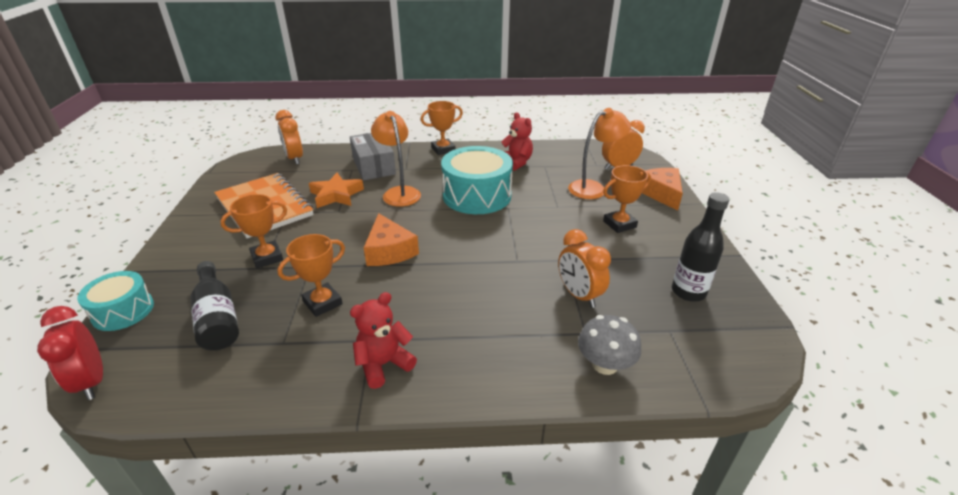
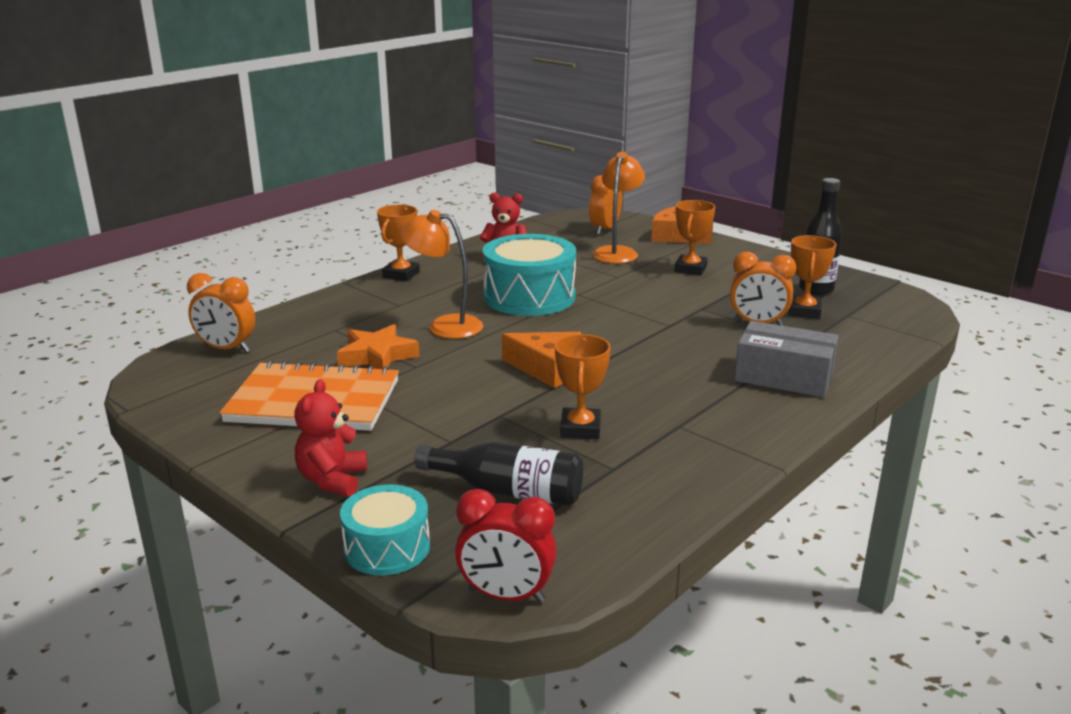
camera: 45 degrees left, 10 degrees down
orange trophy [220,194,287,268] -> orange trophy moved to [789,235,837,319]
grey box [350,133,396,180] -> grey box moved to [734,321,839,397]
red teddy bear [350,292,417,389] -> red teddy bear moved to [294,379,367,497]
grey mushroom [578,315,641,375] -> none

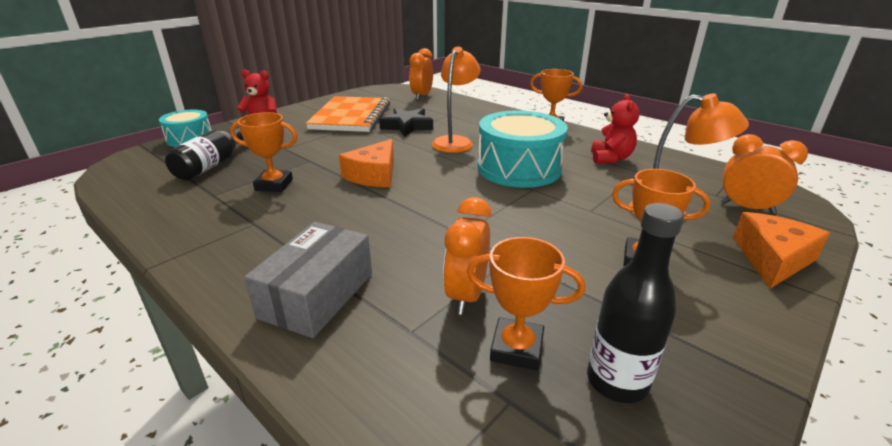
camera: 90 degrees right, 5 degrees up
orange star [337,324,420,369] -> black star [379,108,433,137]
red clock [455,489,557,603] -> none

